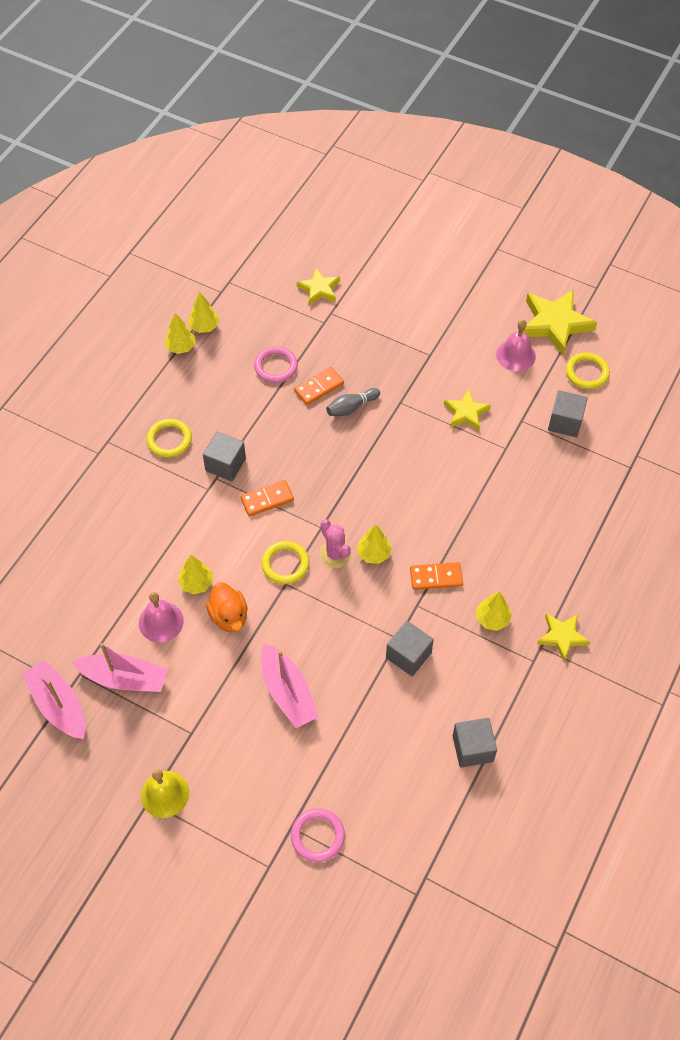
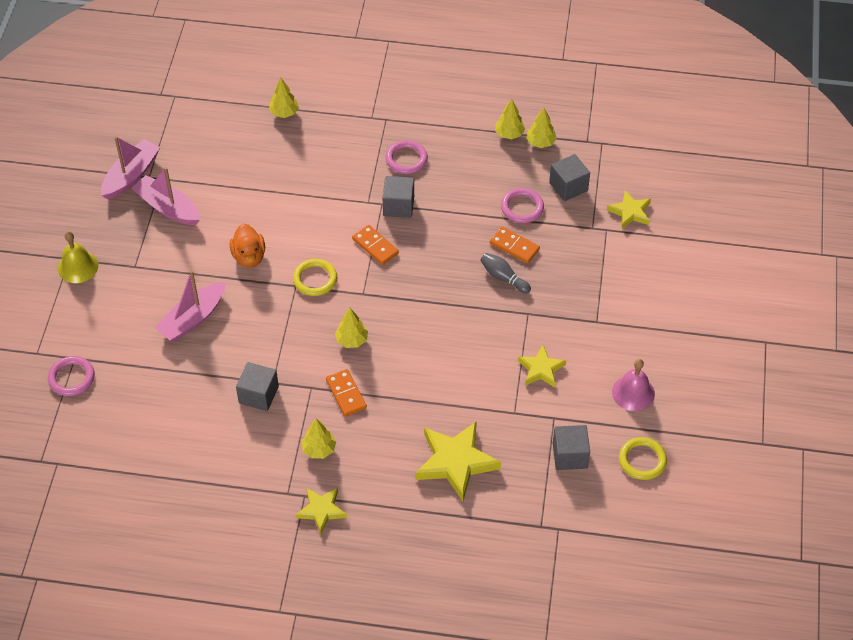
camera: 70 degrees right, 5 degrees down
pink boat [72,643,168,692] -> pink boat turned 135 degrees clockwise [132,167,200,225]
pink bell [139,592,184,643] -> none
yellow ring [146,419,192,458] -> pink ring [386,140,428,174]
yellow tree [178,555,213,595] -> yellow tree moved to [269,77,299,118]
orange duck [206,583,248,632] -> orange duck turned 60 degrees counterclockwise [230,224,265,268]
pink cactus [319,519,352,568] -> none
grey cube [453,718,497,768] -> grey cube moved to [549,154,590,201]
yellow star [523,289,597,355] -> yellow star moved to [415,421,501,501]

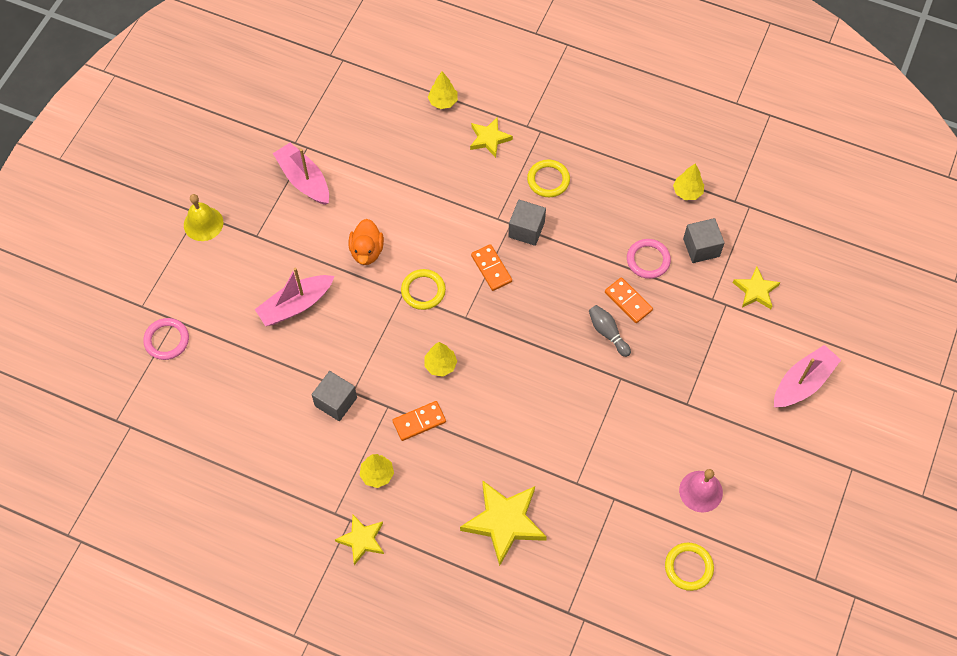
camera: 15 degrees right, 10 degrees up
pink boat [101,136,160,199] -> pink boat moved to [774,345,841,407]
orange domino [326,369,367,417] -> orange domino turned 75 degrees clockwise [392,401,446,441]
pink ring [386,140,428,174] -> yellow ring [527,160,570,197]
yellow tree [495,99,525,139] -> none
yellow star [518,345,566,387] -> yellow star moved to [470,117,513,158]
grey cube [553,425,590,470] -> none

